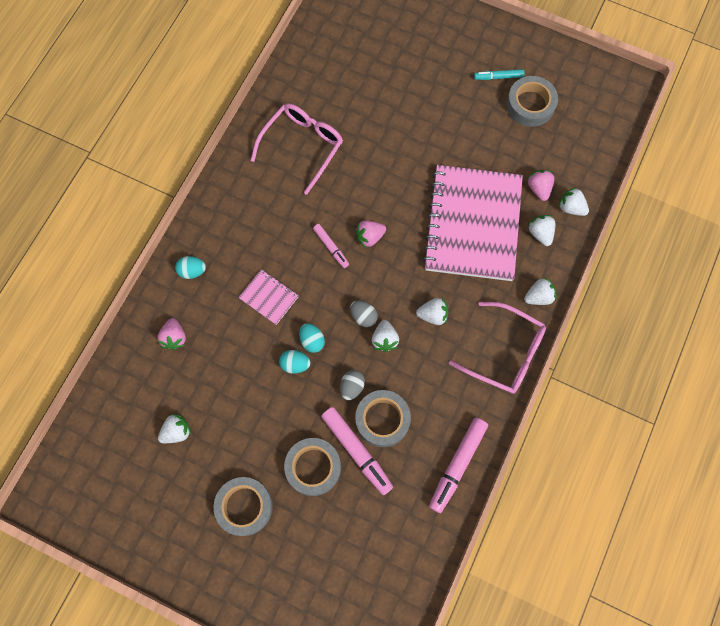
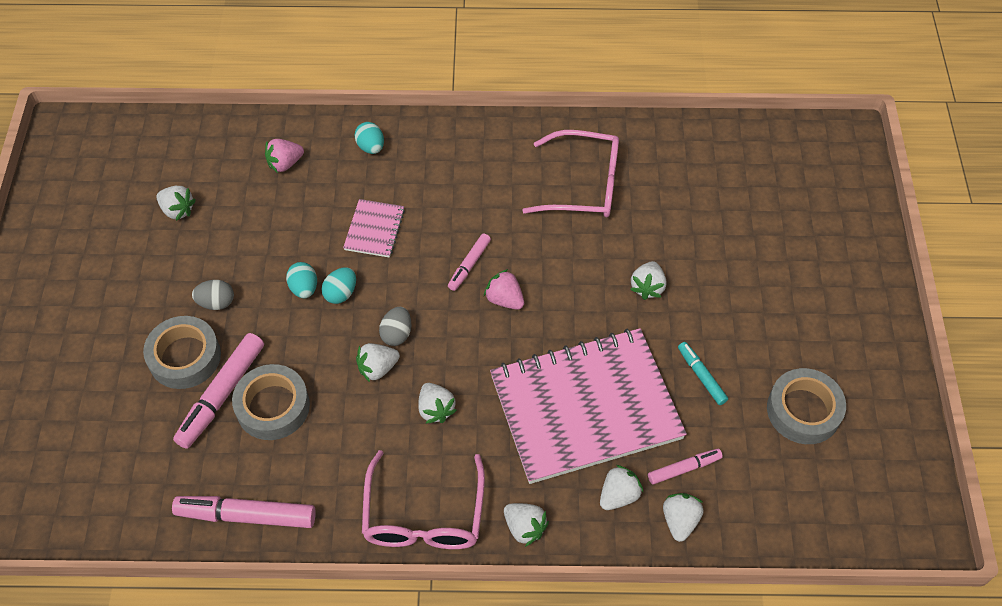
camera: 65 degrees right, 15 degrees down
grey tape [214,477,273,536] -> none
grey egg [340,370,365,400] -> grey egg moved to [192,280,234,310]
turquoise marker [474,69,524,80] -> turquoise marker moved to [678,342,728,405]
pink strawberry [528,170,554,201] -> pink marker [648,448,723,485]
none -> white strawberry [630,261,666,300]

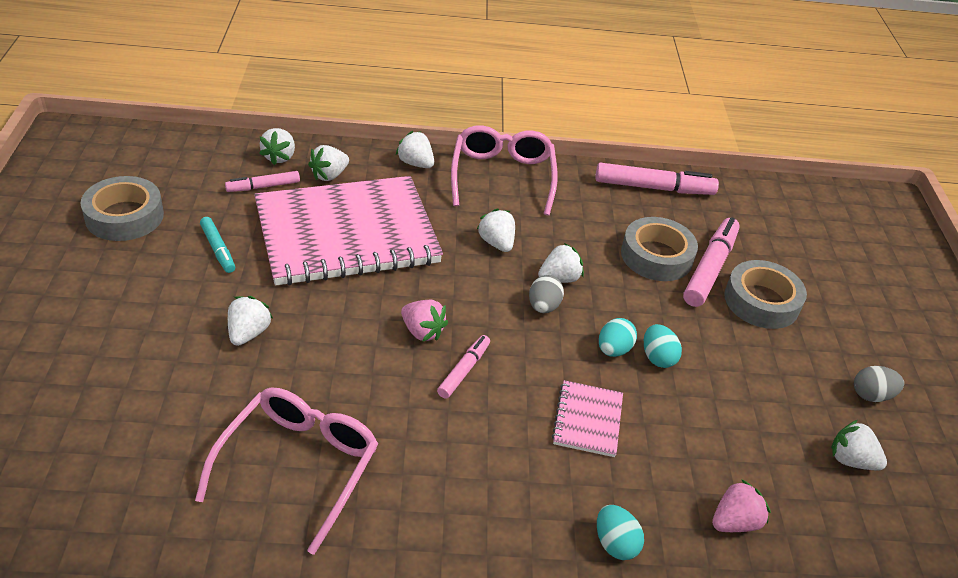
camera: 175 degrees right, 15 degrees down
grey egg [192,280,234,310] -> grey egg moved to [854,366,904,402]
pink glasses [522,130,619,217] -> pink glasses turned 105 degrees clockwise [195,387,378,555]

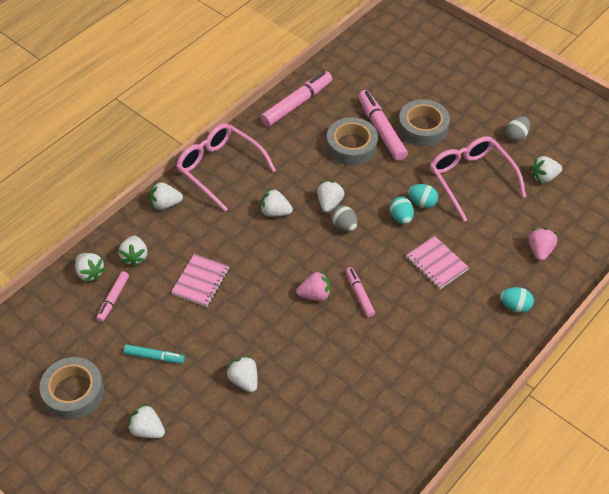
camera: 45 degrees left, 10 degrees up
pink glasses [195,387,378,555] -> pink glasses moved to [430,136,526,222]
pink notebook [254,176,443,286] -> pink notebook [171,254,230,307], size x0.41
none -> white strawberry [128,403,165,438]

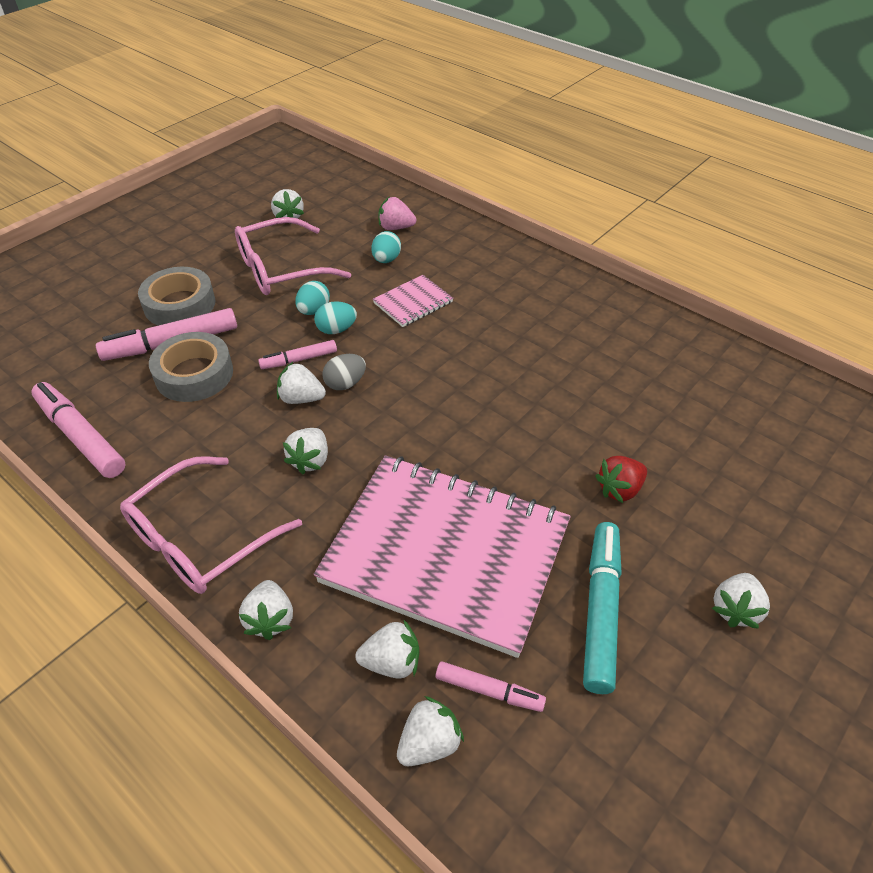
camera: 90 degrees left, 5 degrees down
grey tape [39,357,104,420] -> none
turquoise marker [124,344,185,364] -> turquoise marker [583,522,622,694], size x1.76
pink notebook [171,254,230,307] -> pink notebook [314,455,571,658], size x2.42
white strawberry [226,356,258,392] -> red strawberry [595,456,647,503]
pink strawberry [296,271,330,301] -> none
pink marker [346,267,375,317] -> pink marker moved to [258,340,337,369]
turquoise egg [500,287,534,313] -> turquoise egg moved to [371,231,401,263]
grey egg [506,116,530,142] -> none

